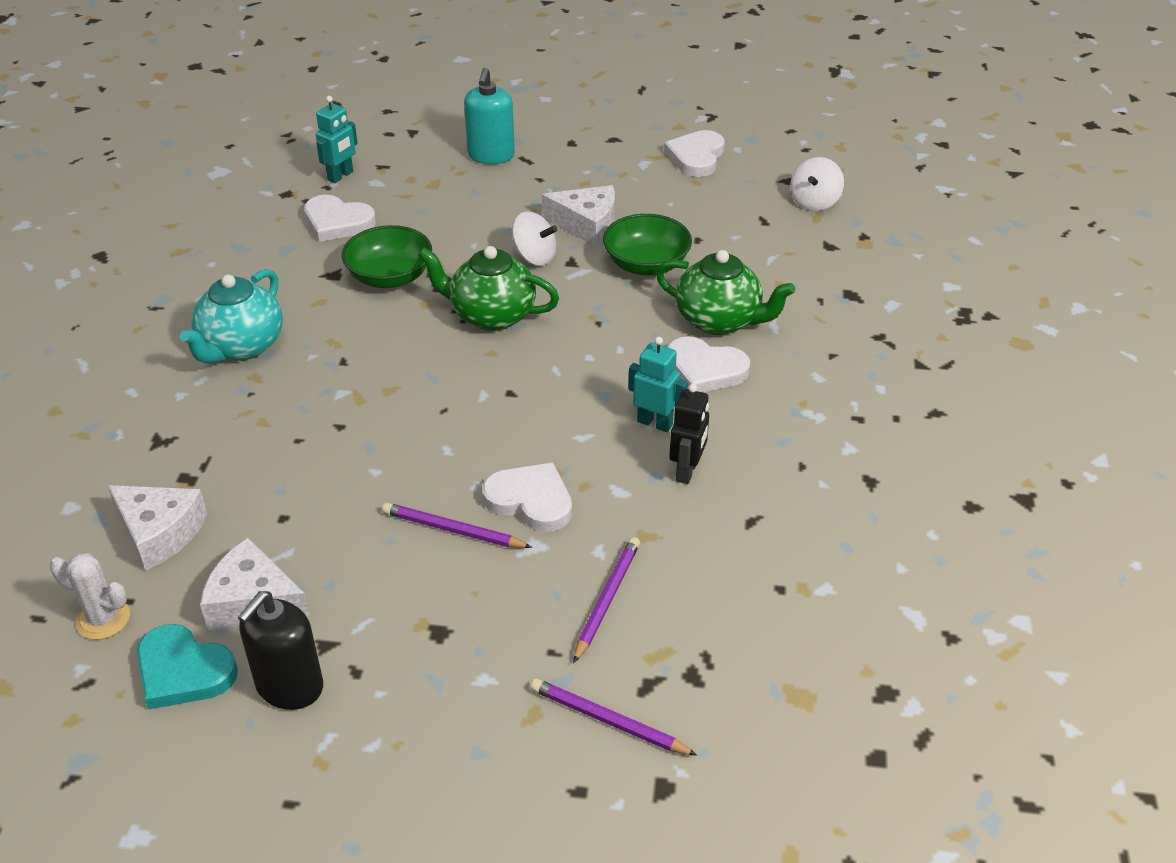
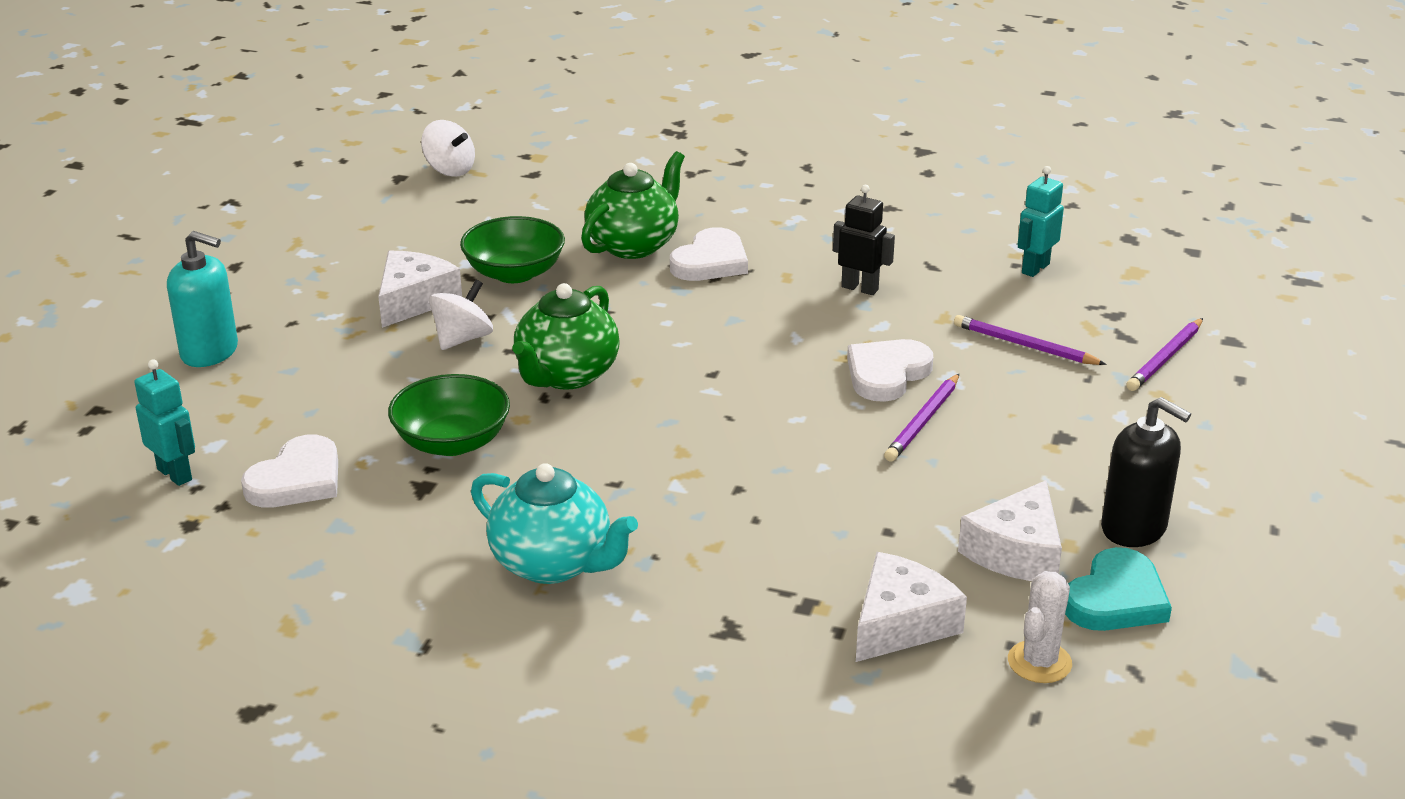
camera: 80 degrees left, 10 degrees down
turquoise robot [628,337,688,432] -> turquoise robot moved to [1018,166,1064,277]
white heart [664,130,725,177] -> none

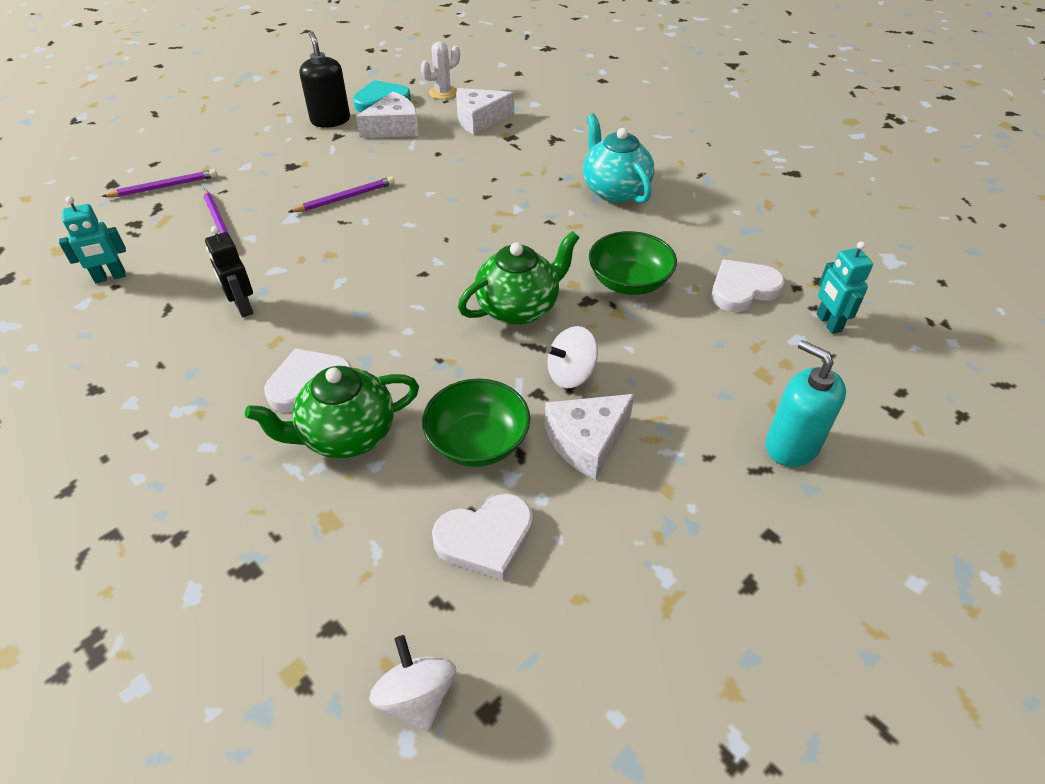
camera: 150 degrees left, 15 degrees up
white heart [847,339,933,402] -> white heart moved to [432,494,533,580]

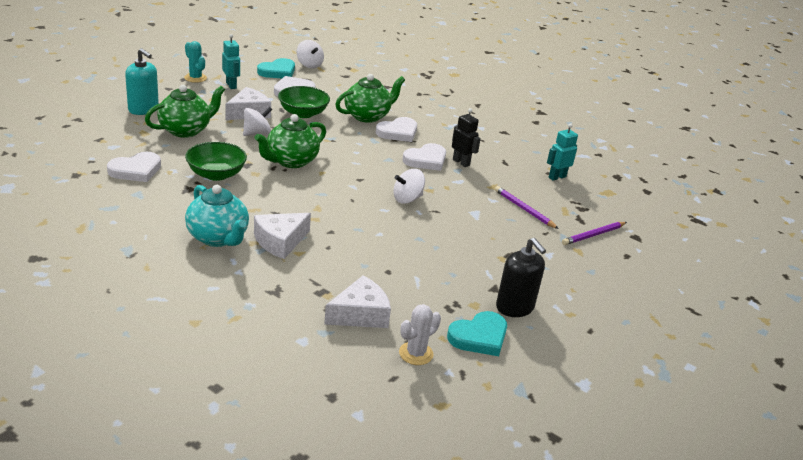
camera: 165 degrees right, 15 degrees down
purple pencil [289,176,395,212] -> none
white cheese [356,91,419,138] -> white cheese moved to [254,213,311,259]
turquoise robot [817,241,873,334] -> turquoise robot moved to [222,34,240,89]
none -> green teapot [145,85,225,138]
none -> turquoise cactus [184,41,207,83]
none -> turquoise heart [257,58,295,78]
none -> white spinning top [393,169,425,204]
none -> white heart [402,143,446,171]

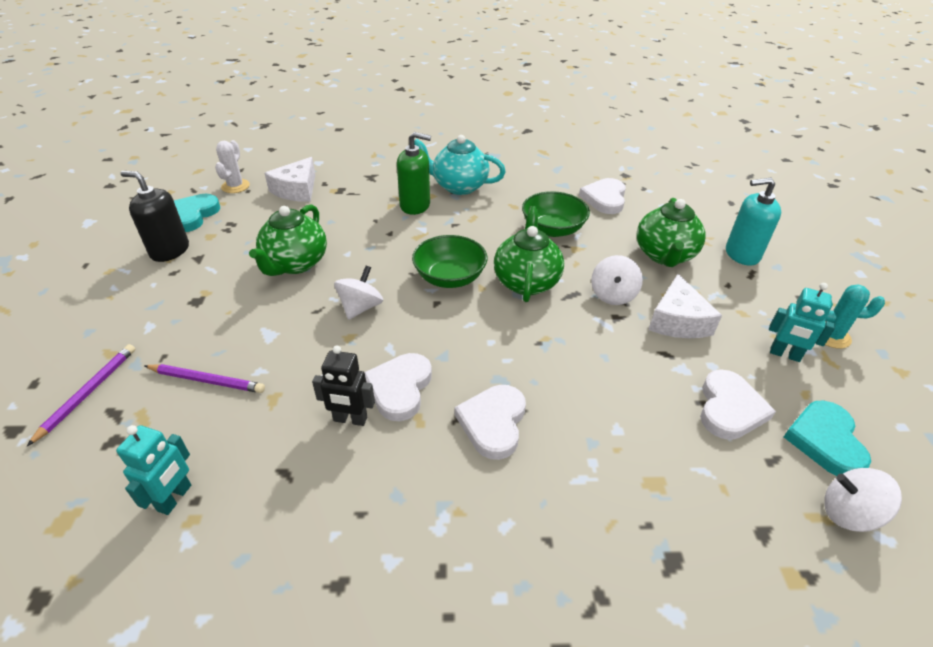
camera: 145 degrees right, 10 degrees up
white cheese [254,213,311,259] -> green soap dispenser [397,132,431,215]
green bowl [278,86,330,118] -> green bowl moved to [412,235,487,288]
green teapot [335,74,405,123] -> green teapot moved to [249,205,327,276]

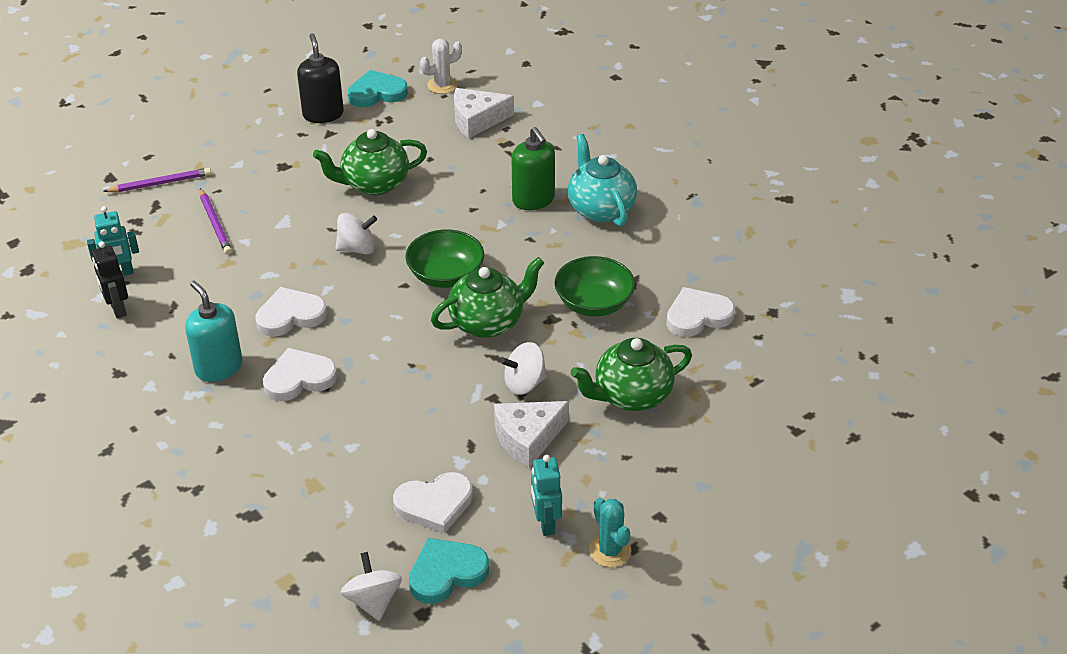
camera: 55 degrees right, 0 degrees up
black robot [312,346,375,426] -> black robot moved to [92,241,128,318]
turquoise soap dispenser [726,178,781,266] -> turquoise soap dispenser moved to [185,281,243,382]

